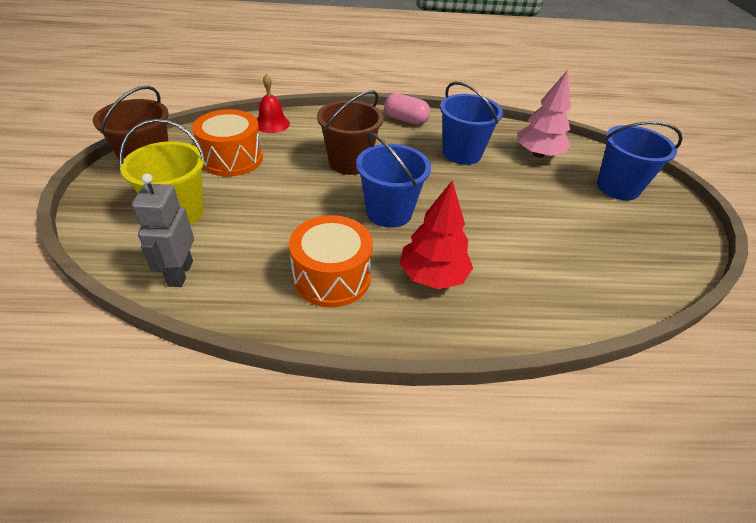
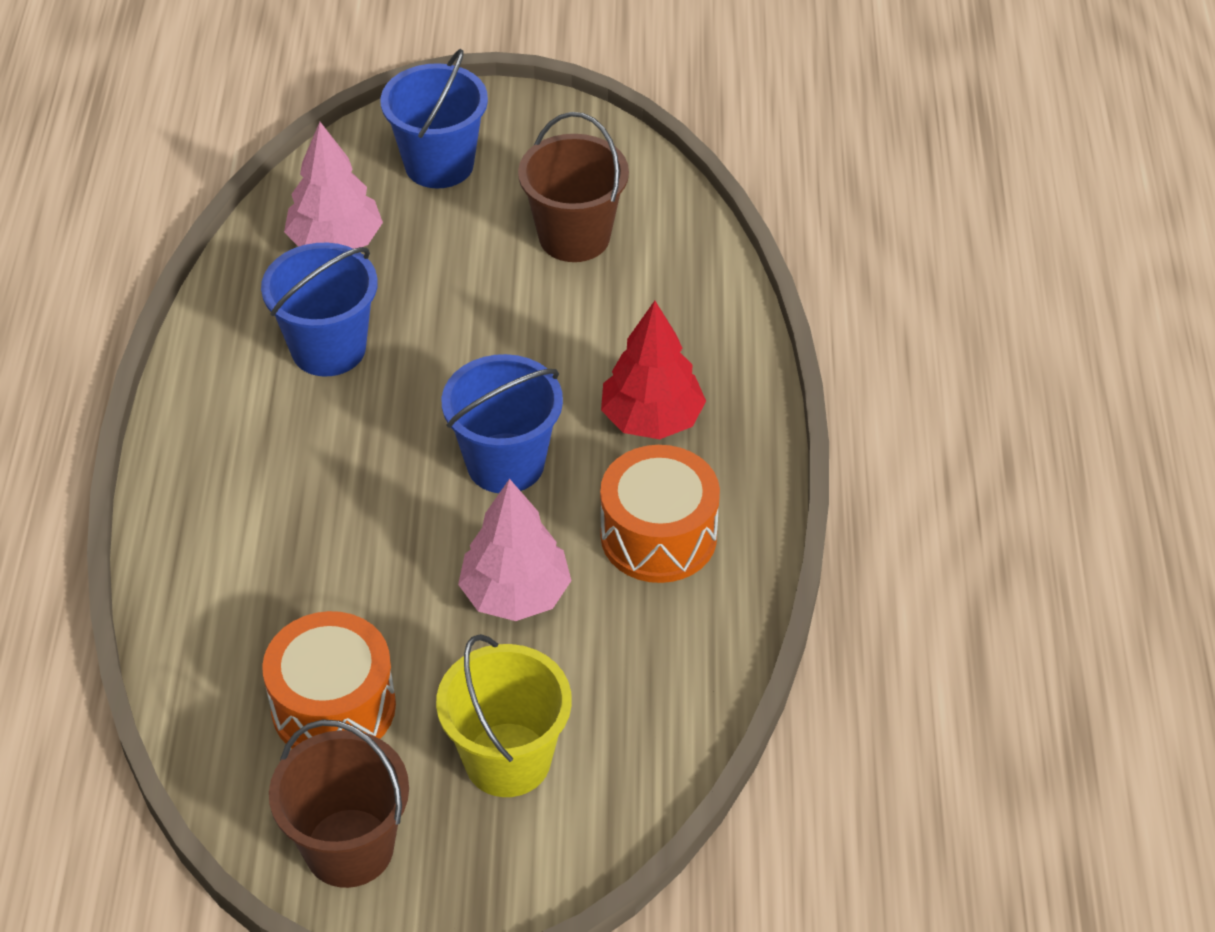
camera: 85 degrees left, 5 degrees up
grey robot [132,173,194,287] -> none
red bell [257,74,290,133] -> none
brown bucket [317,90,384,175] -> brown bucket moved to [518,112,629,262]
pink capsule [384,93,430,125] -> none
none -> pink tree [458,479,572,621]

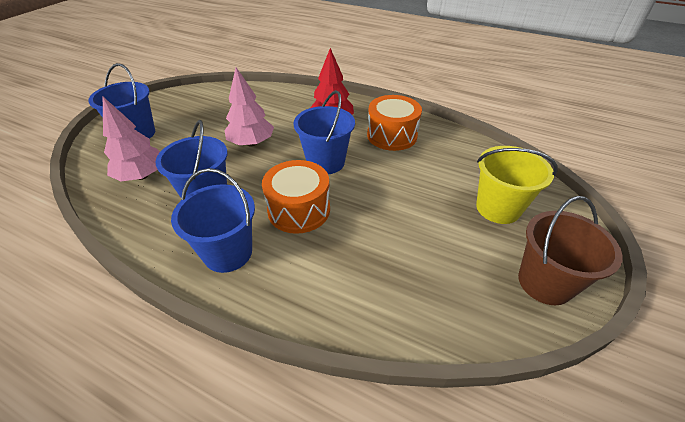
camera: 65 degrees left, 5 degrees down
orange drum [262,611,396,748] -> orange drum moved to [262,160,330,234]
pink tree [458,479,572,621] -> pink tree moved to [224,67,274,146]
brown bucket [518,112,629,262] -> none
none -> blue bucket [171,168,255,273]

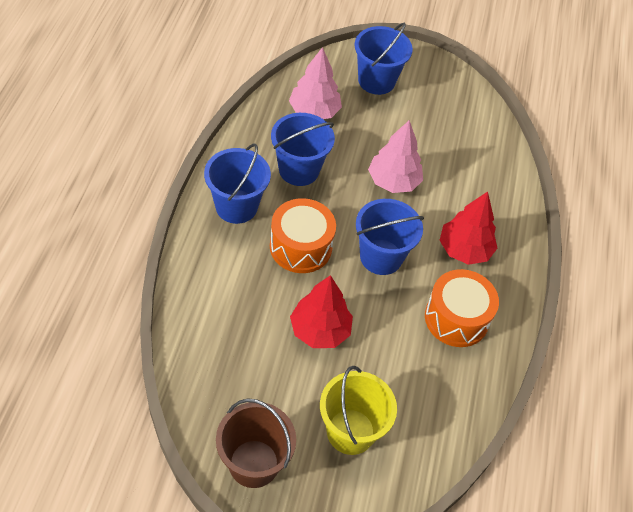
camera: 70 degrees right, 10 degrees up
none -> red tree [290,275,353,348]

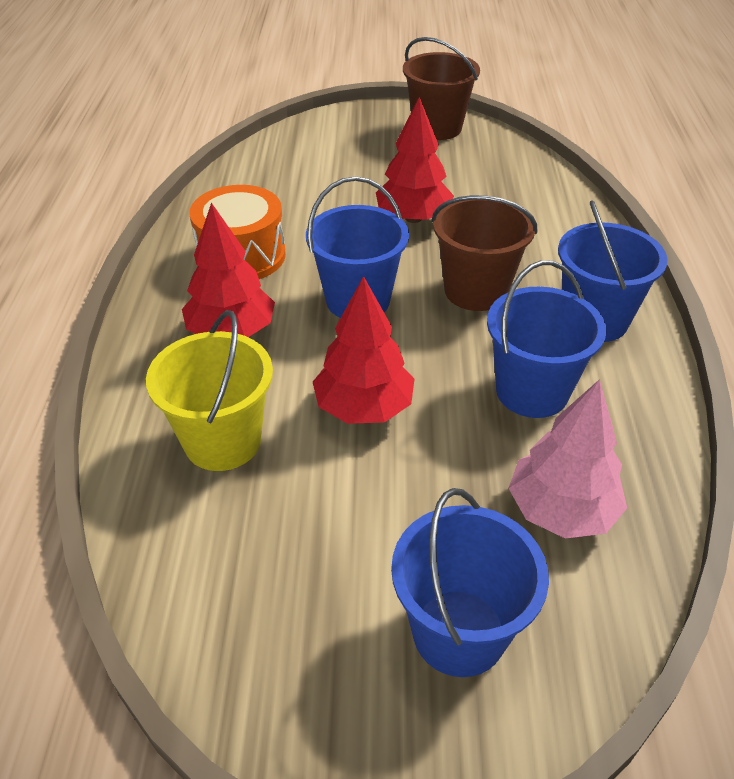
camera: 175 degrees right, 10 degrees down
orange drum [270,198,336,273] -> brown bucket [431,195,537,311]
yellow bucket [320,366,397,455] -> yellow bucket moved to [146,310,273,471]
pink tree [368,120,423,193] -> red tree [313,276,414,424]

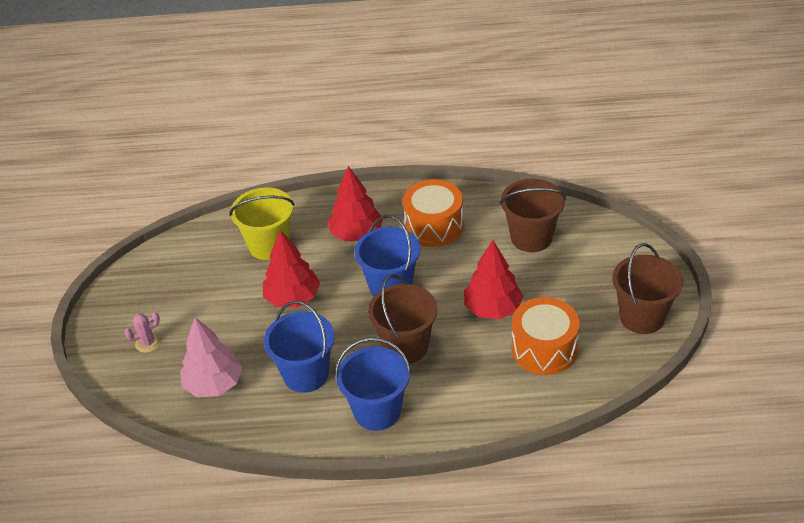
camera: 90 degrees right, 0 degrees up
blue bucket [391,488,549,677] -> pink cactus [124,312,160,353]
none -> brown bucket [499,179,566,252]
none -> orange drum [511,297,580,375]

